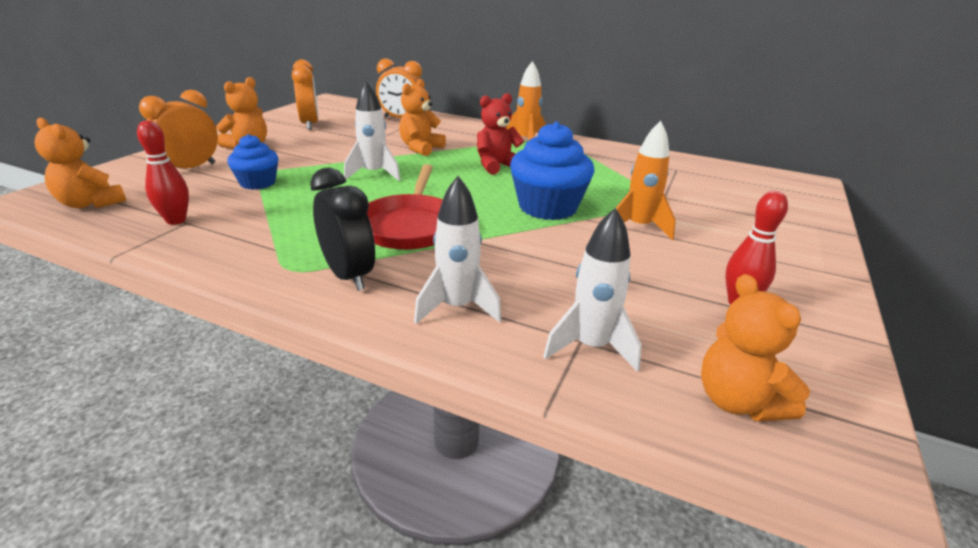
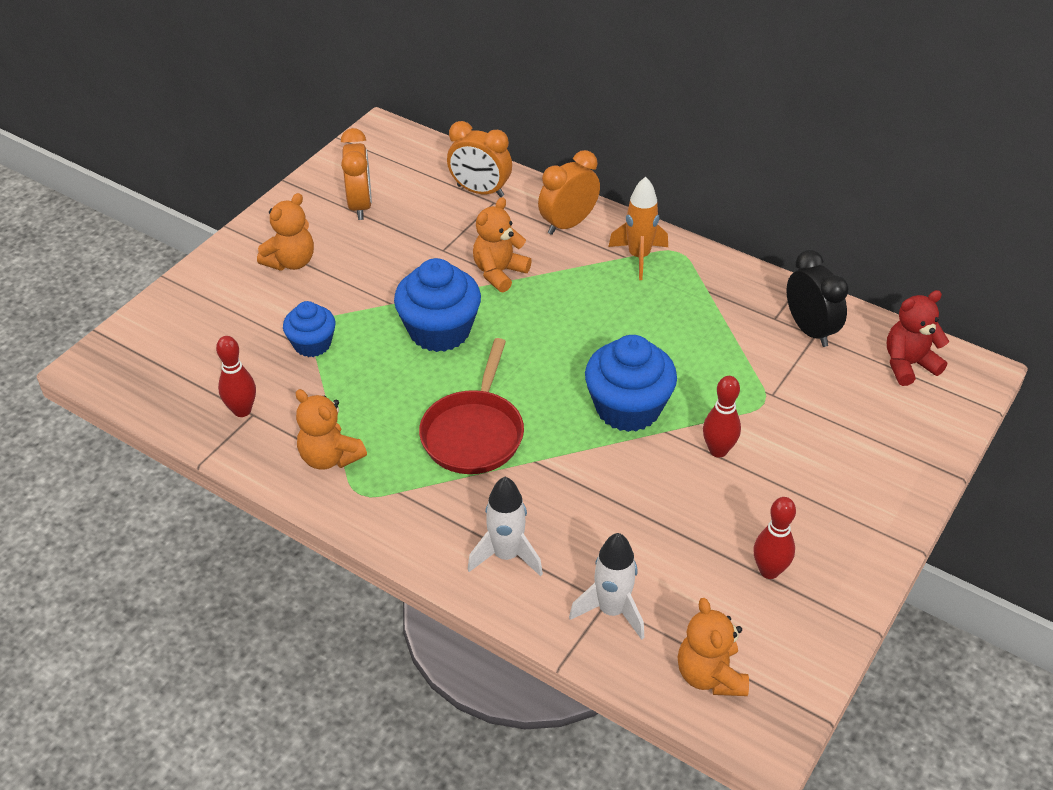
camera: 10 degrees right, 15 degrees up
orange teddy bear [34,118,126,208] -> orange teddy bear moved to [296,389,367,470]
orange clock [139,90,218,168] -> orange clock moved to [538,150,600,235]
black clock [310,167,375,291] -> black clock moved to [787,250,849,347]
white rocket [344,80,400,181] -> blue cupcake [394,258,481,352]
red teddy bear [477,93,524,175] -> red teddy bear moved to [887,290,949,386]
orange rocket [616,121,676,240] -> red bowling pin [703,376,741,457]

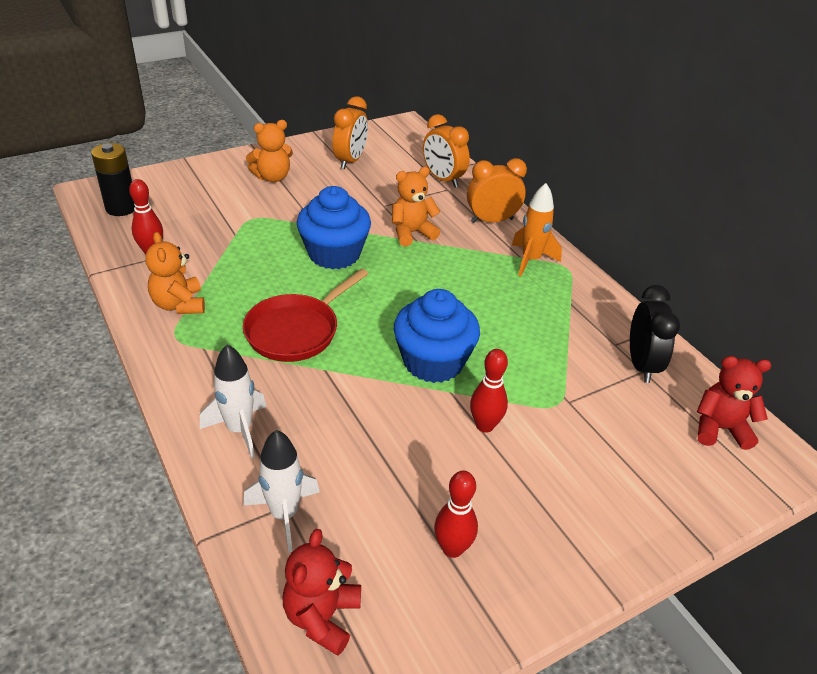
camera: 25 degrees right, 5 degrees down
blue cupcake [283,301,335,357] -> none
orange teddy bear [678,598,749,696] -> red teddy bear [282,529,361,656]
none -> black battery [91,143,135,216]

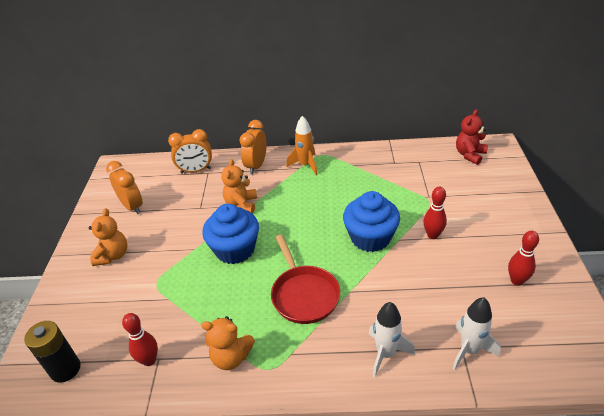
camera: 55 degrees left, 0 degrees up
red teddy bear [282,529,361,656] -> none
black clock [630,285,680,383] -> none

